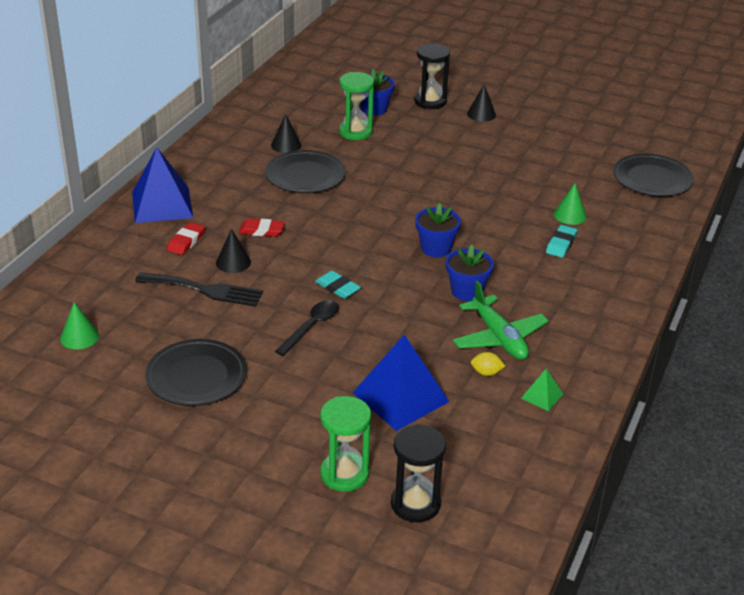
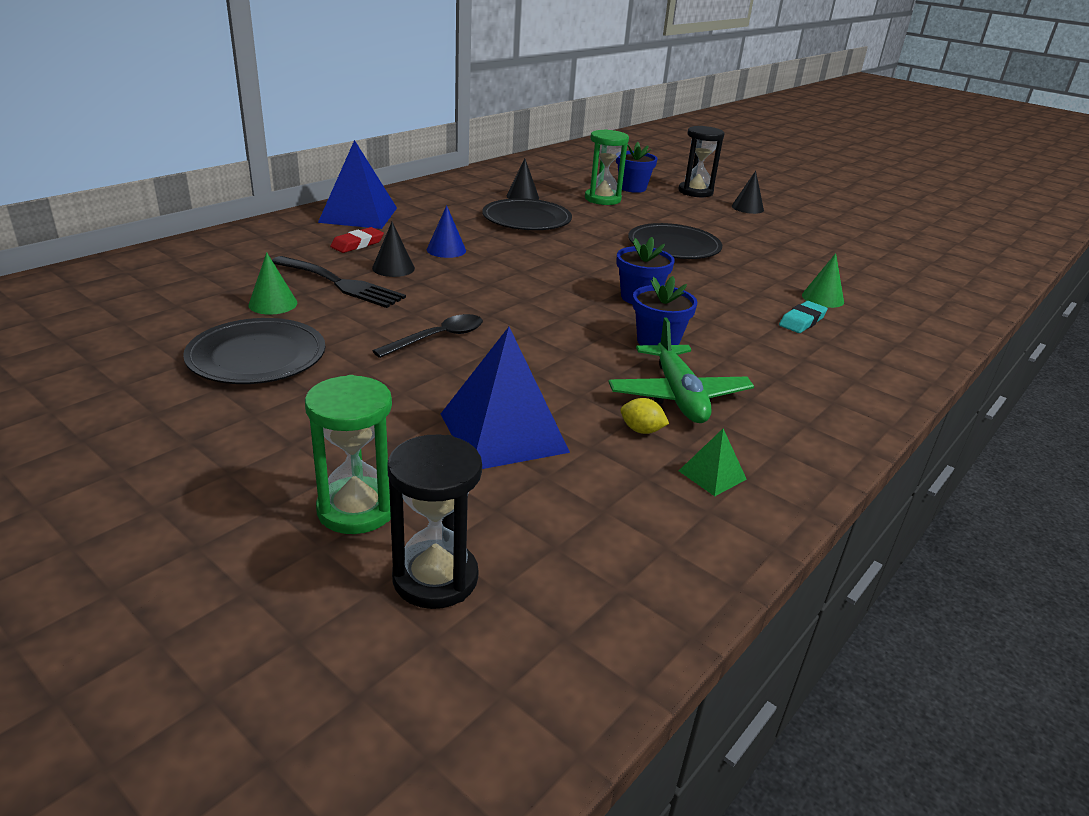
camera: 15 degrees right, 5 degrees down
green cone [60,302,99,350] -> green cone moved to [248,252,297,315]
red eraser [239,218,285,237] -> blue cone [427,205,466,258]
turquoise eraser [315,270,361,299] -> none
black plate [613,154,694,197] -> black plate moved to [628,223,722,259]

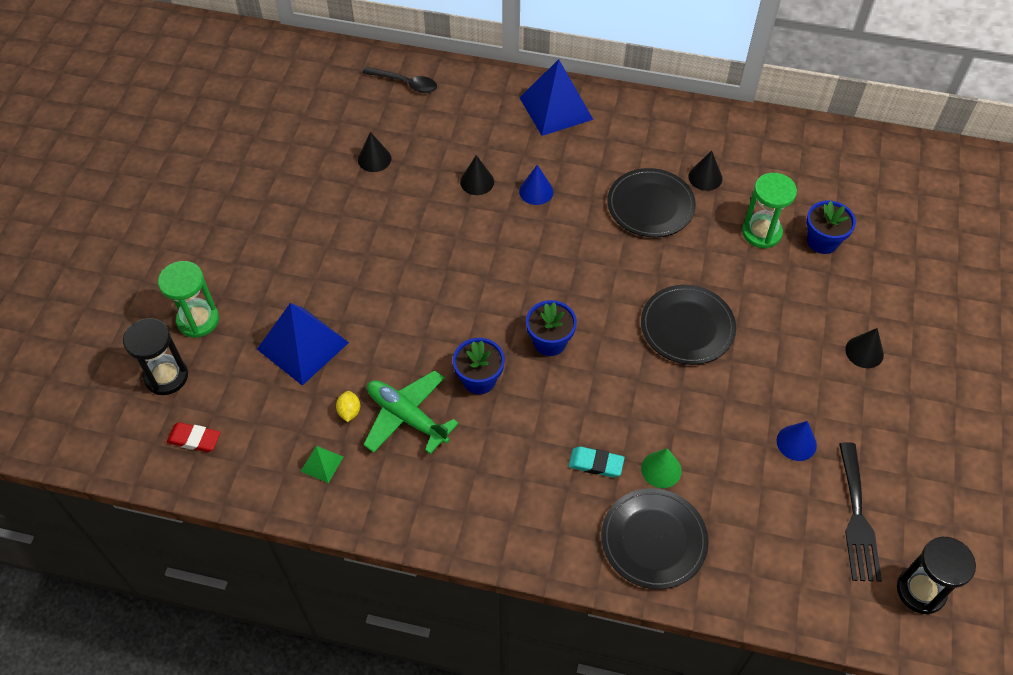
camera: 65 degrees right, 25 degrees up
black plate [183,318,325,384] -> black plate moved to [601,488,708,589]
green cone [248,252,297,315] -> black cone [358,132,391,172]
black fork [272,256,406,308] -> black fork moved to [839,442,882,582]
red eraser [330,227,384,253] -> red eraser moved to [167,422,220,452]
black spoon [373,314,483,358] -> black spoon moved to [363,67,437,93]
green plane [608,318,754,423] -> green plane turned 75 degrees clockwise [363,370,459,454]
black hourglass [679,126,725,197] -> black hourglass moved to [897,537,976,614]
none -> blue cone [777,421,817,461]

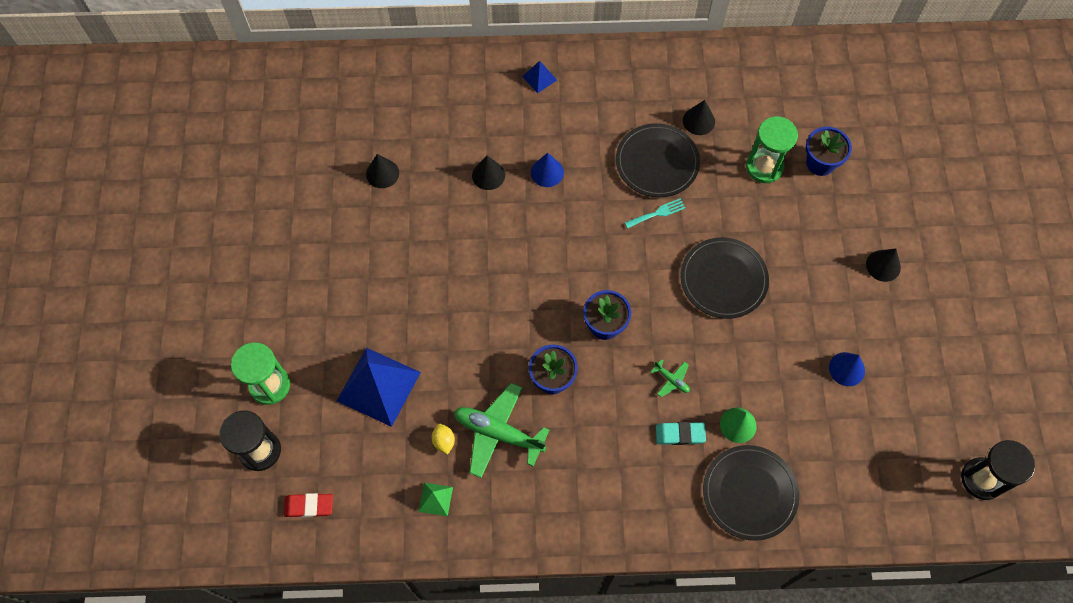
camera: 15 degrees left, 10 degrees up
black spoon [363,67,437,93] -> none
blue pyramid [520,59,593,136] -> blue pyramid [522,61,557,93], size x0.46
black fork [839,442,882,582] -> none
none -> turquoise fork [625,198,685,228]
none -> green plane [651,359,690,397]

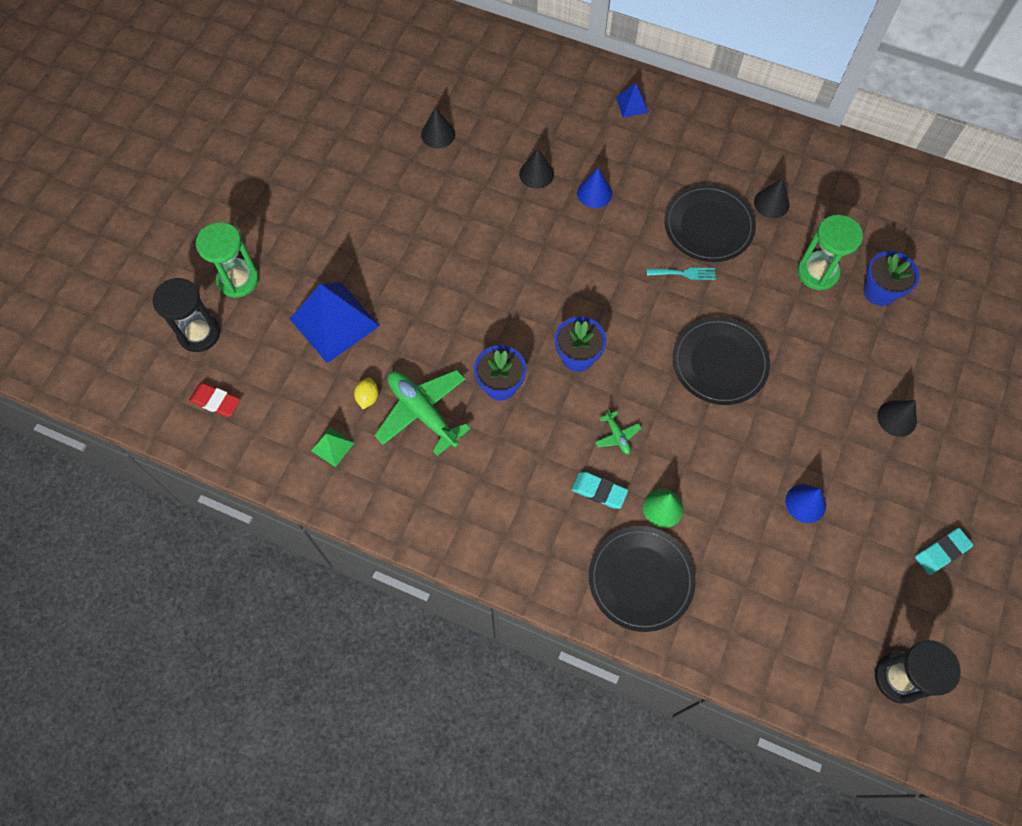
camera: 25 degrees right, 0 degrees up
none -> turquoise eraser [915,528,973,575]

